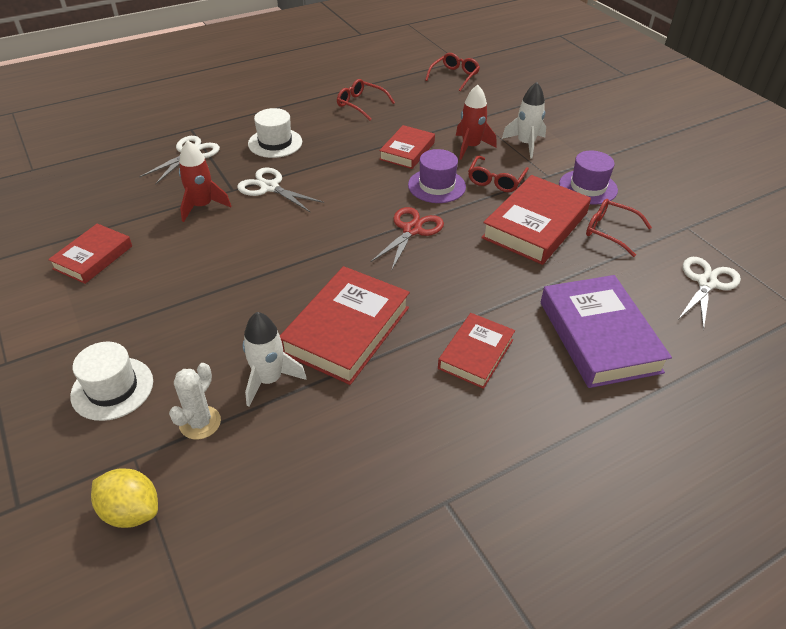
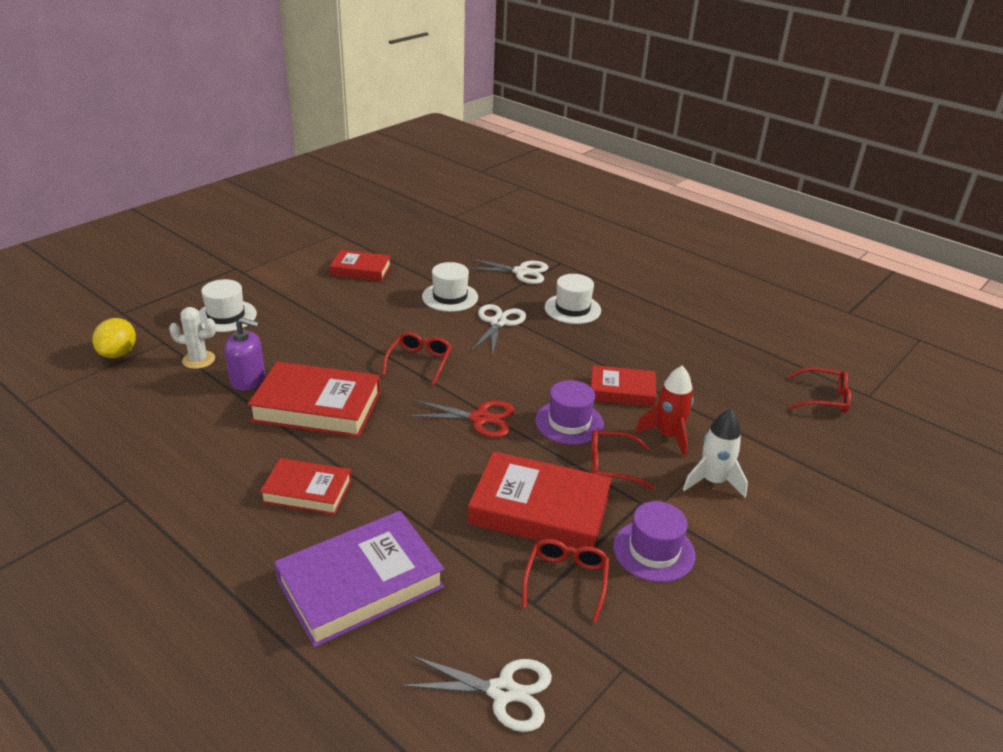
camera: 70 degrees right, 10 degrees down
red rocket [179,140,231,222] -> white hat [422,262,478,312]
white rocket [243,312,307,407] -> purple soap dispenser [225,318,265,391]
red glasses [337,79,395,121] -> red glasses moved to [382,332,452,385]

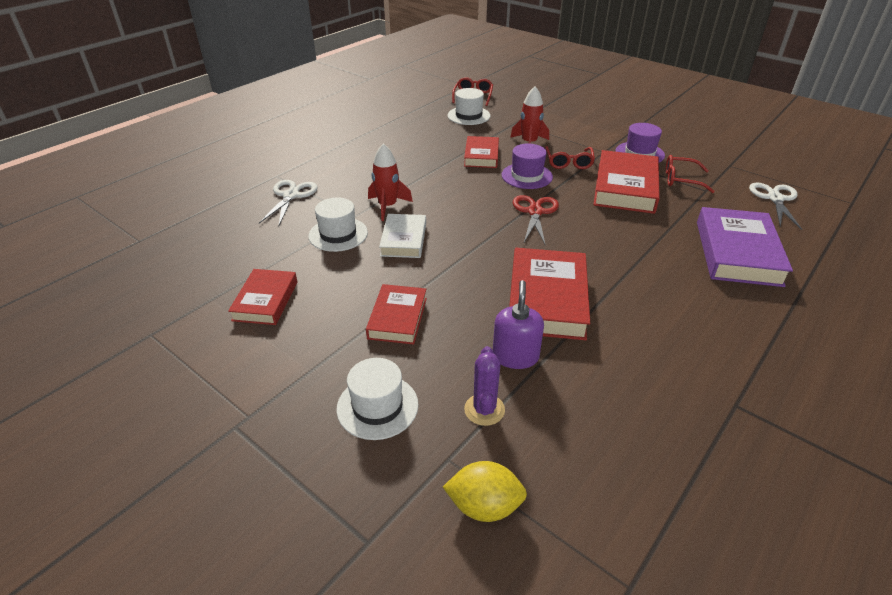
camera: 90 degrees left, 5 degrees up
white cactus [169,307,216,369] -> purple cactus [464,346,505,426]
red book [260,458,352,515] -> red book moved to [366,284,427,345]
purple book [274,511,444,647] -> purple book turned 45 degrees clockwise [697,207,793,287]
red glasses [382,332,452,385] -> none
white scissors [471,304,526,356] -> red rocket [368,143,413,221]
white hat [545,274,601,324] -> white hat moved to [447,88,491,125]
white rocket [683,409,748,497] -> none
none -> white book [379,214,426,258]

